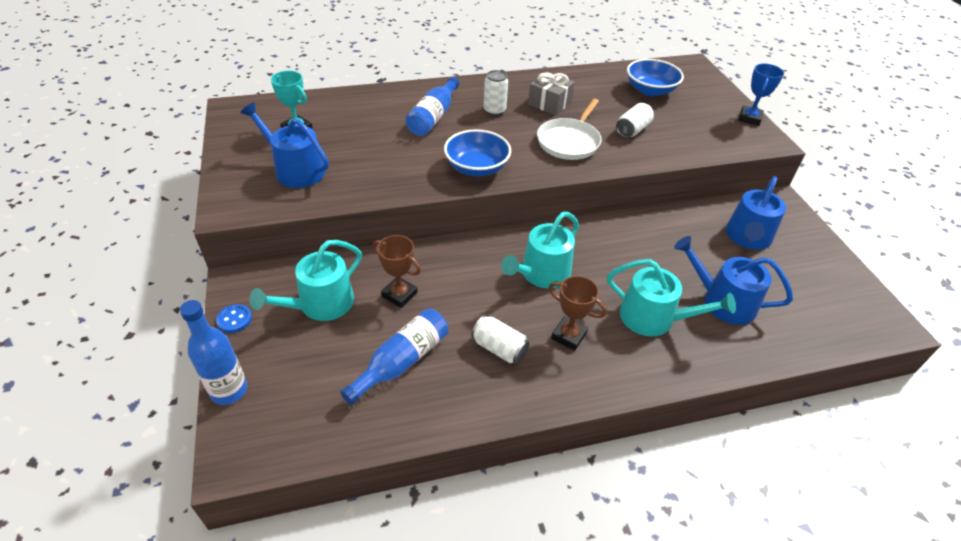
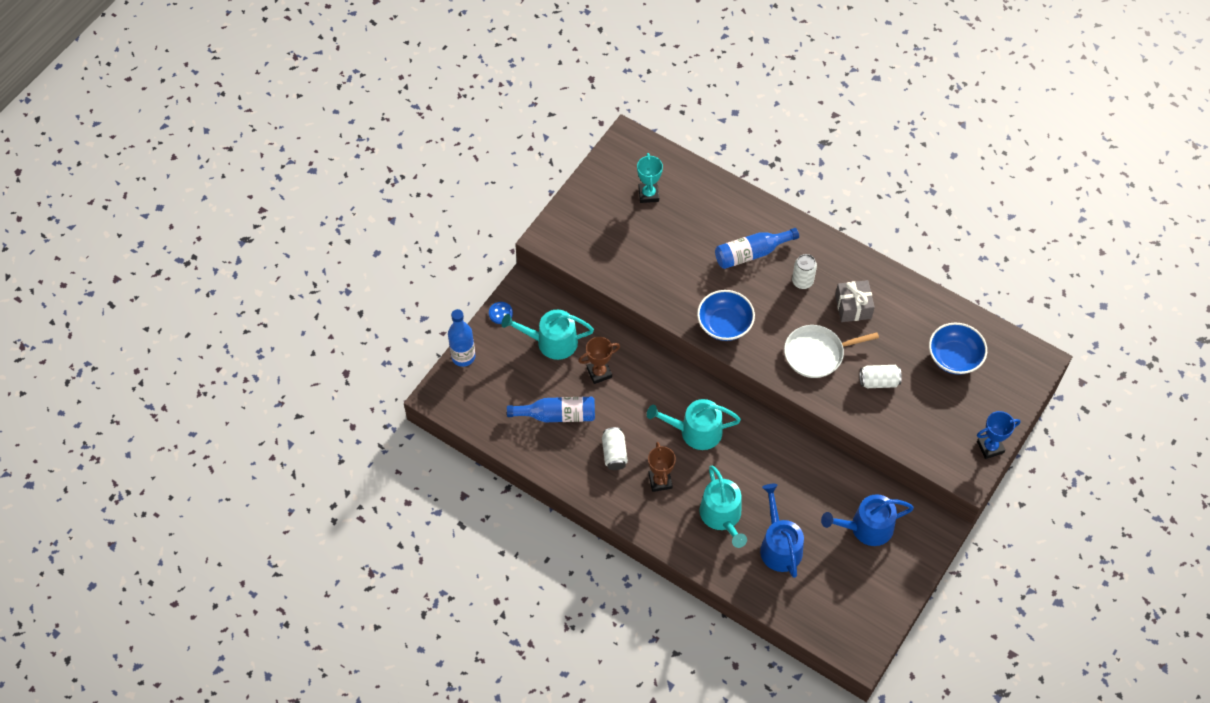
camera: 50 degrees right, 15 degrees up
blue watering can [240,102,329,188] -> none
brown trophy [373,235,421,308] -> brown trophy turned 75 degrees clockwise [579,337,620,384]

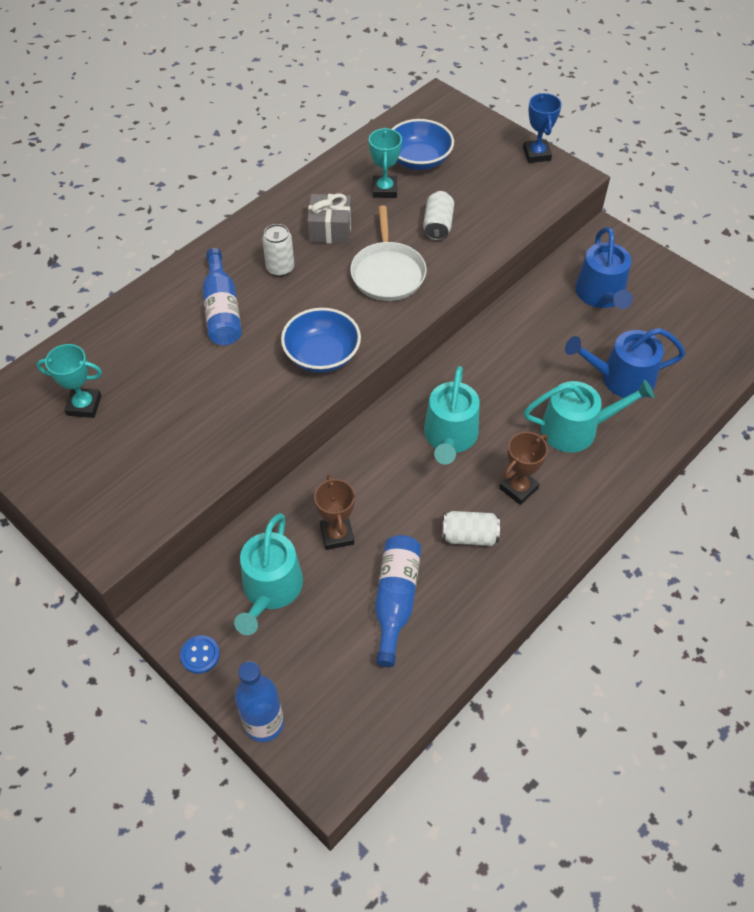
camera: 80 degrees left, 5 degrees down
brown trophy [648,442,676,492] -> brown trophy turned 45 degrees counterclockwise [499,432,548,505]
none -> turquoise trophy [369,128,402,198]

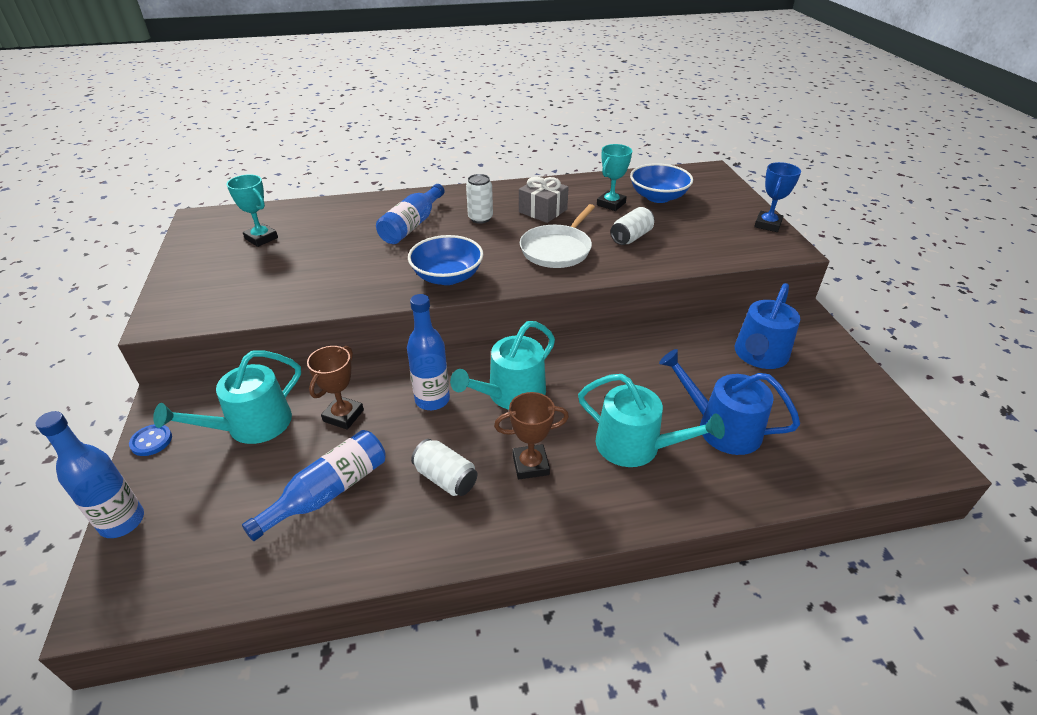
camera: 35 degrees right, 15 degrees down
none -> blue bottle [407,294,450,410]

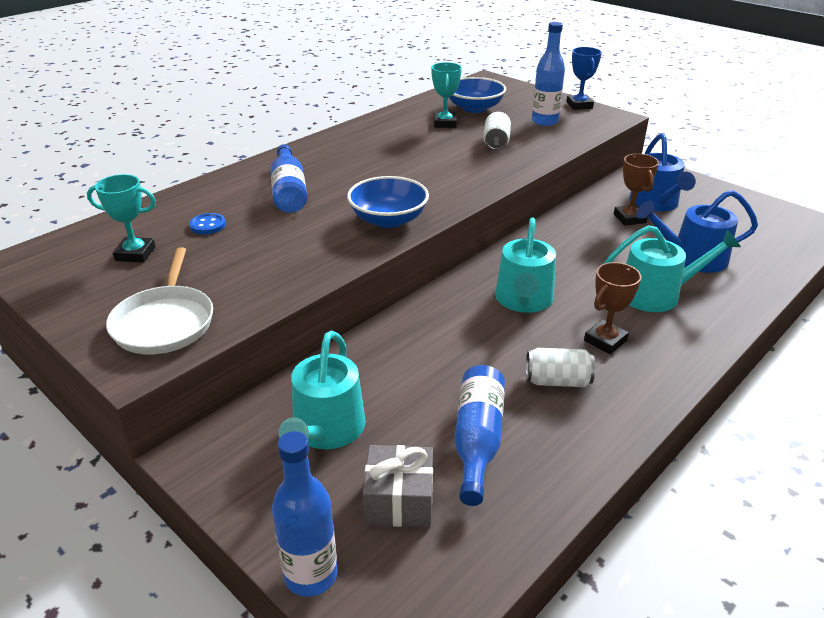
camera: 35 degrees left, 5 degrees down
blue button [129,424,172,456] -> blue button moved to [189,213,226,235]
brown trophy [307,346,364,430] -> brown trophy moved to [614,154,659,226]
blue bottle [407,294,450,410] -> blue bottle moved to [532,22,565,126]
white can [466,174,493,224] -> none
grey gift [519,177,569,223] -> grey gift moved to [363,445,433,527]
white pan [520,204,595,268] -> white pan moved to [106,247,213,355]

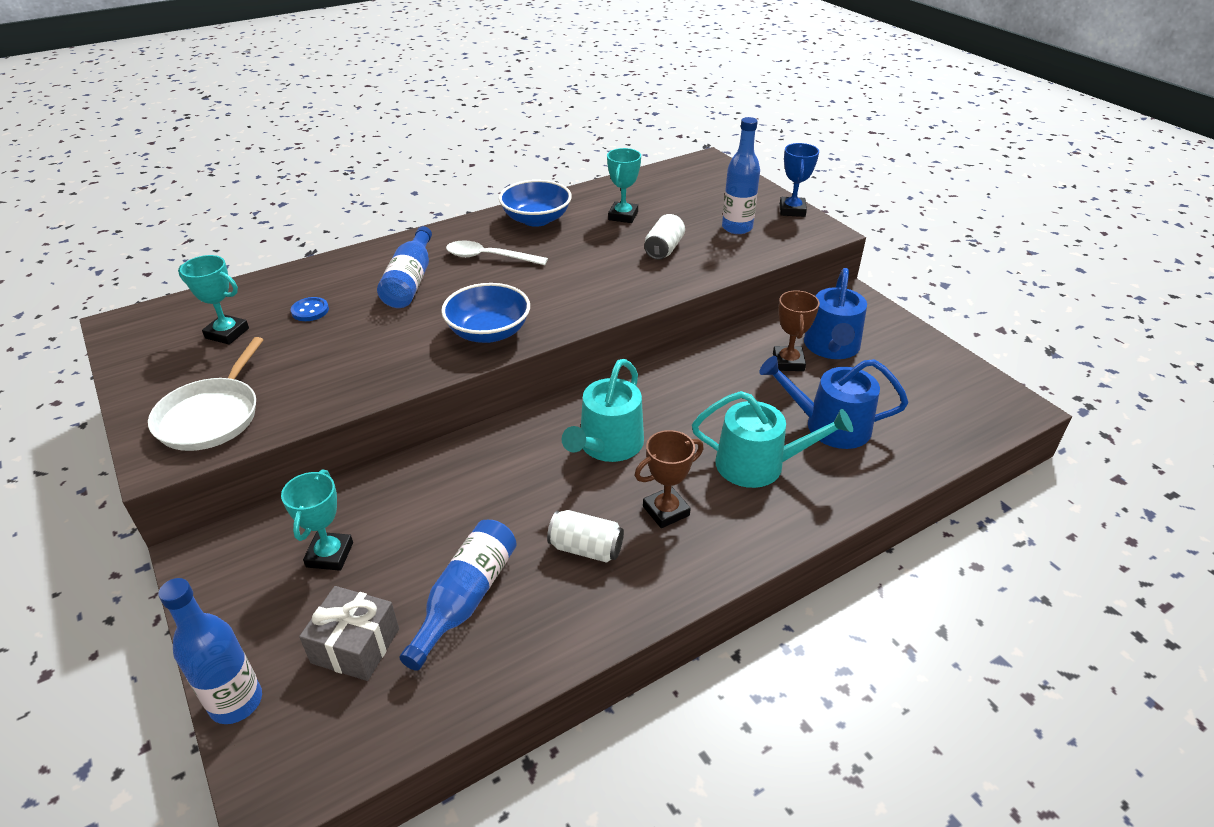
camera: 15 degrees right, 5 degrees up
turquoise watering can [279,331,366,449] -> turquoise trophy [281,469,353,571]
blue bowl [449,77,506,113] -> blue bowl moved to [499,180,572,227]
none -> white spoon [446,240,548,265]

